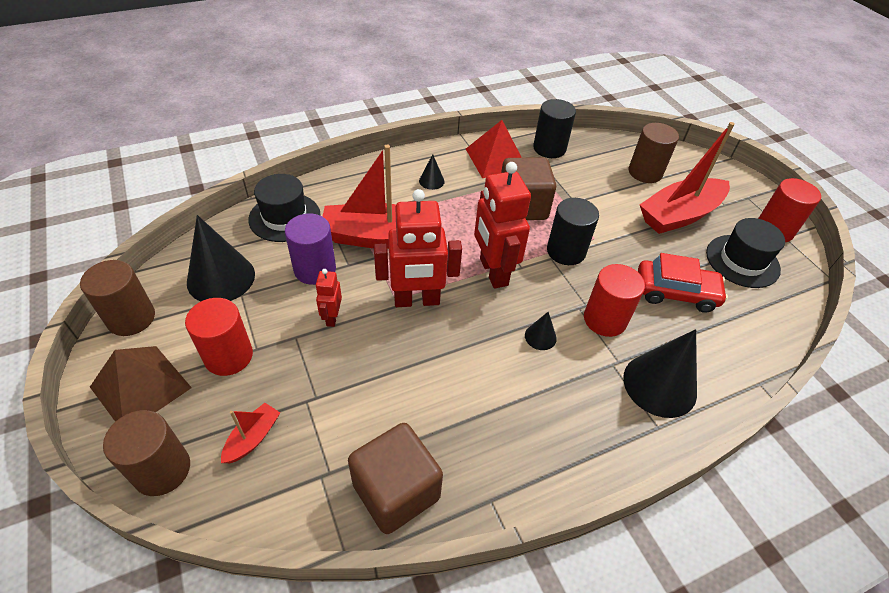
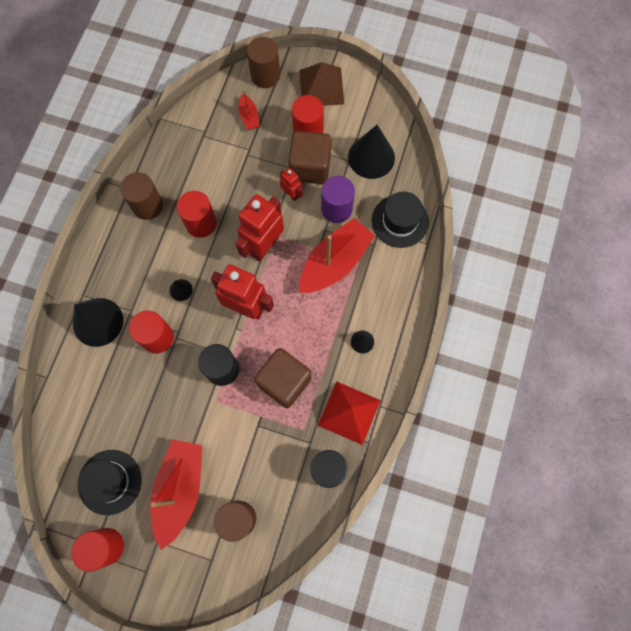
camera: 135 degrees right, 25 degrees up
brown cylinder [80,260,155,336] -> brown cylinder moved to [120,172,163,220]
brown cube [348,423,443,534] -> brown cube moved to [288,131,332,184]
red car [638,253,728,313] -> none
none -> red cylinder [177,191,217,238]

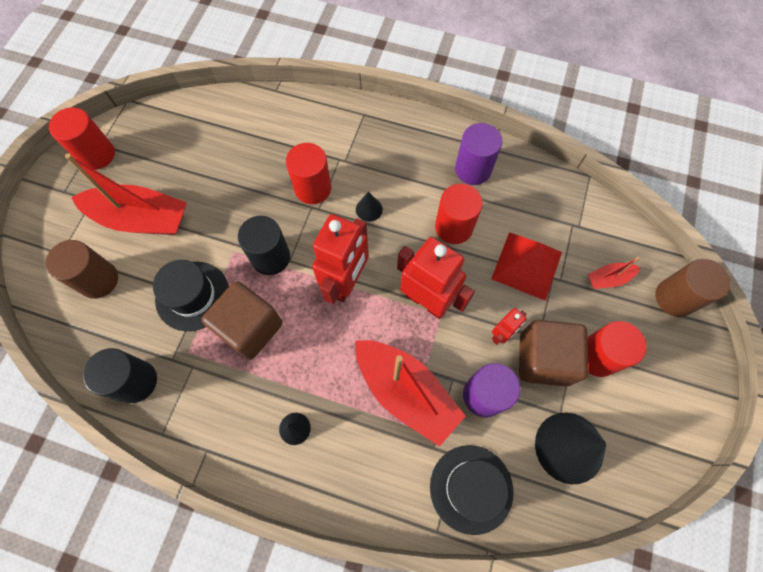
camera: 90 degrees right, 5 degrees down
black cone [73,298,123,347] -> none
black hat [78,450,141,515] -> black hat moved to [153,260,229,331]
brown cylinder [120,172,163,220] -> purple cylinder [455,123,502,185]
brown pyramid [299,62,344,106] -> none
red pyramid [318,381,381,445] -> red pyramid moved to [491,232,562,301]

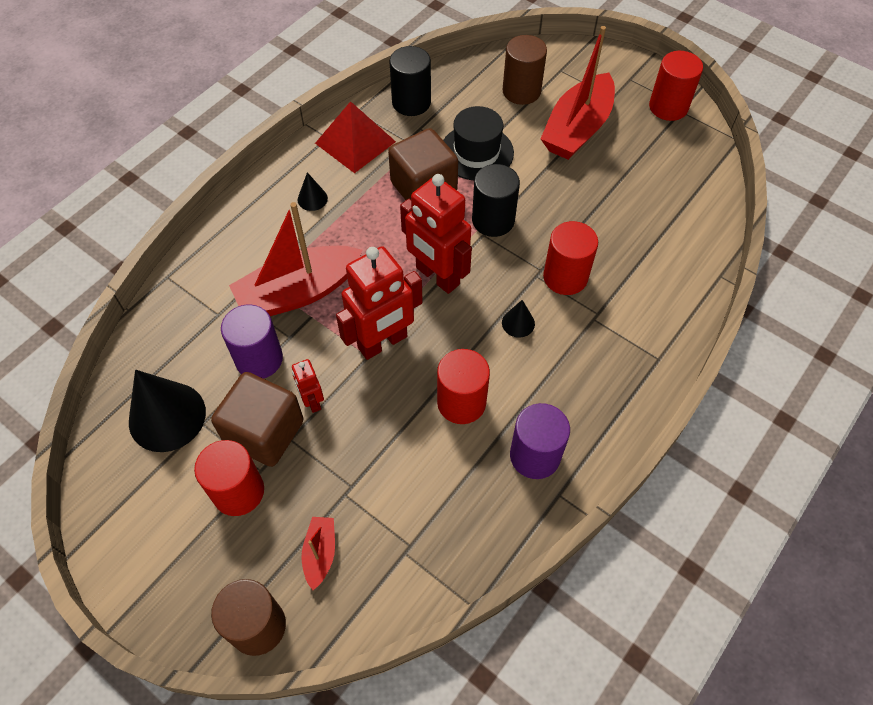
camera: 110 degrees right, 10 degrees down
black hat [430,445,514,535] -> none
red pyramid [491,232,562,301] -> red pyramid moved to [315,101,396,173]

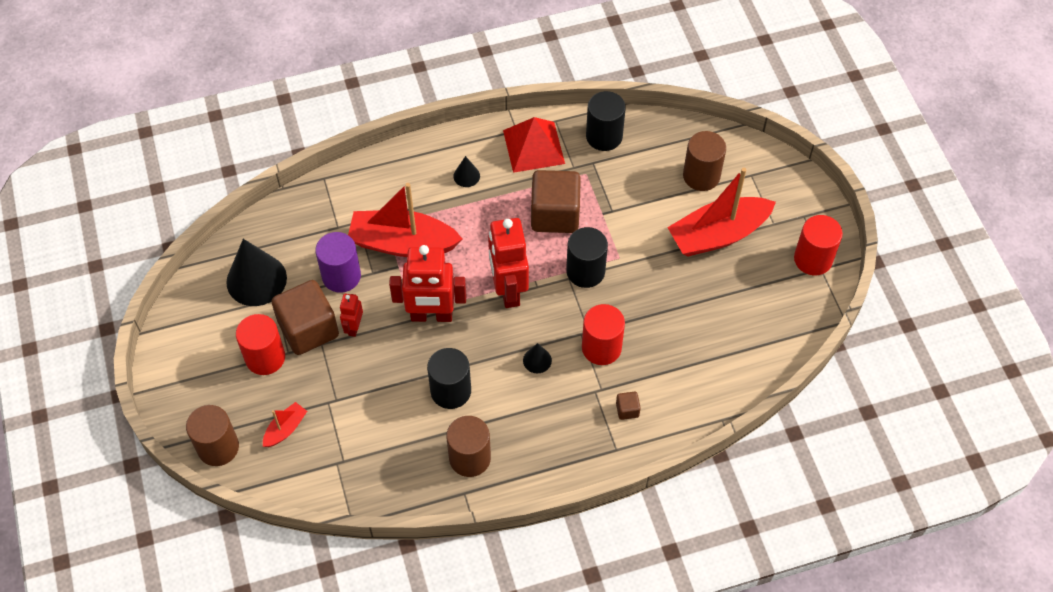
camera: 35 degrees right, 0 degrees up
red cylinder [437,349,490,424] -> black cylinder [427,348,471,409]
black hat [443,106,514,180] -> none
purple cylinder [510,403,570,479] -> brown cylinder [446,416,491,477]
none -> brown cube [616,392,641,420]

